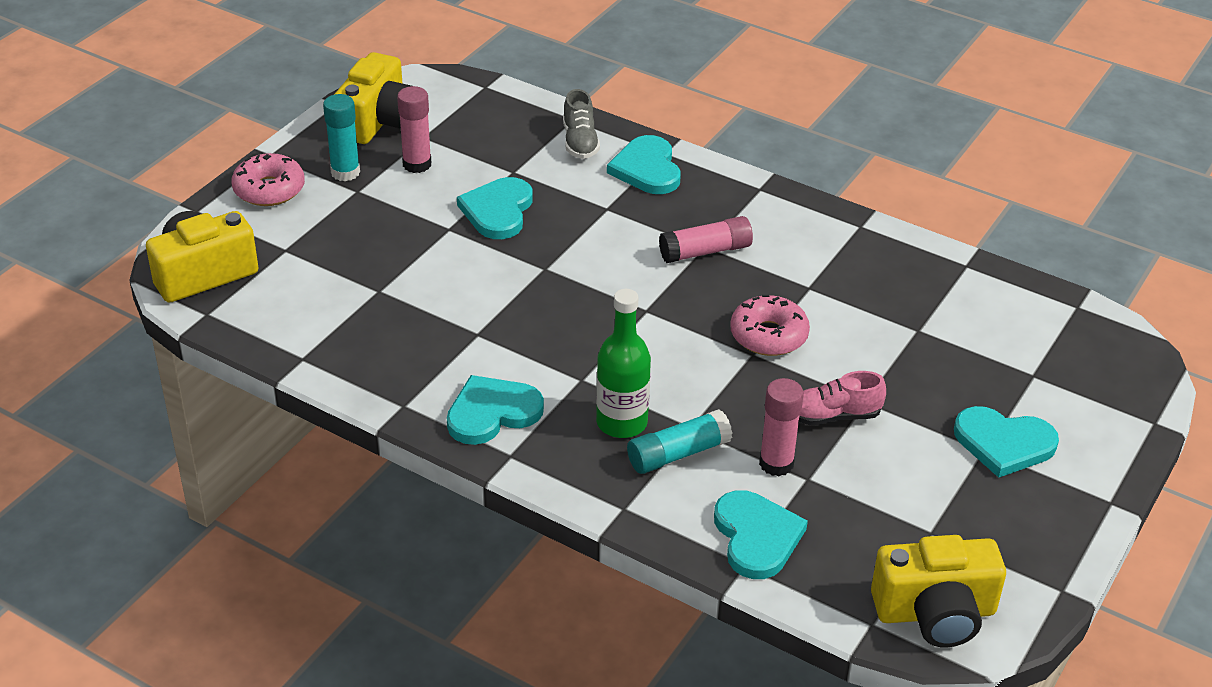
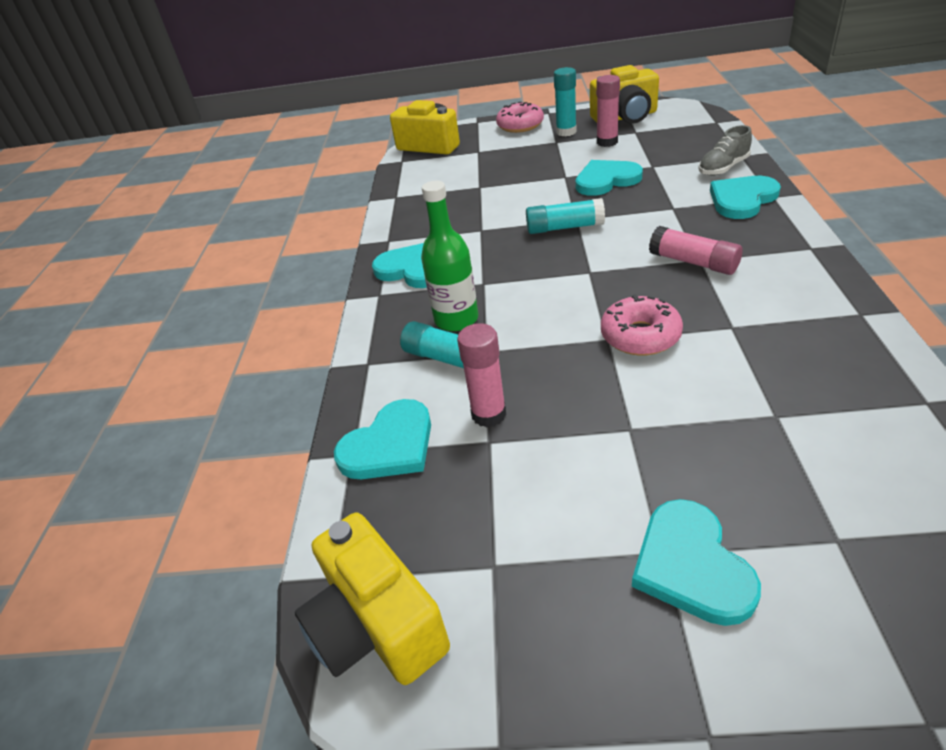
camera: 65 degrees right, 0 degrees up
pink shoe [799,371,886,425] -> none
none -> turquoise glue stick [526,198,605,234]

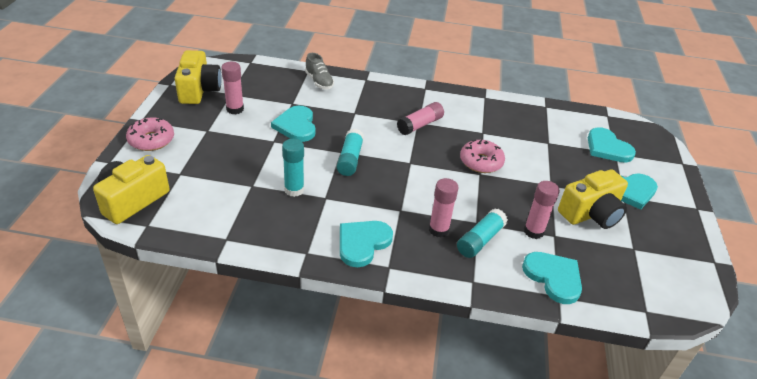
camera: 90 degrees left, 0 degrees up
yellow camera [295,513,450,685] -> yellow camera moved to [558,169,628,229]
green bottle [421,181,478,331] -> pink glue stick [429,178,459,238]
turquoise glue stick [554,67,577,136] -> turquoise glue stick moved to [282,139,304,197]
turquoise heart [710,176,781,219] -> turquoise heart moved to [588,127,636,163]

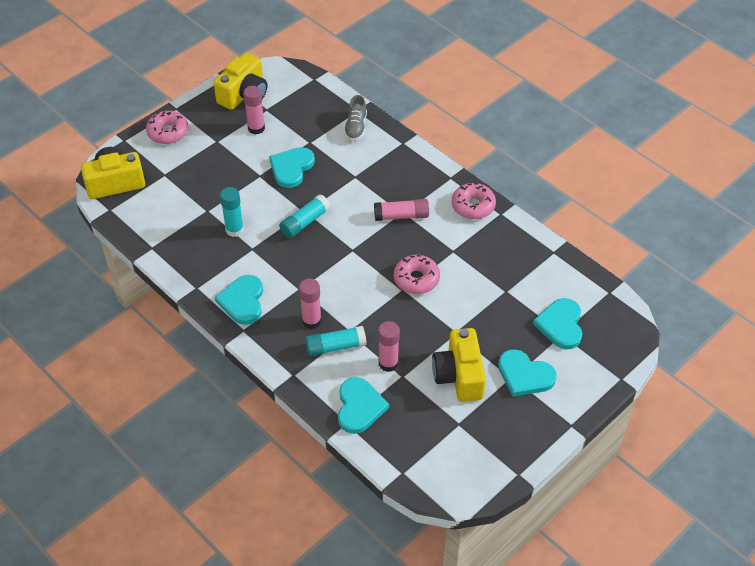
camera: 40 degrees right, 10 degrees up
turquoise heart [340,221,393,267] -> turquoise heart turned 75 degrees counterclockwise [215,275,263,325]
yellow camera [558,169,628,229] -> yellow camera turned 75 degrees clockwise [432,328,486,402]
none -> pink donut [452,183,496,219]

